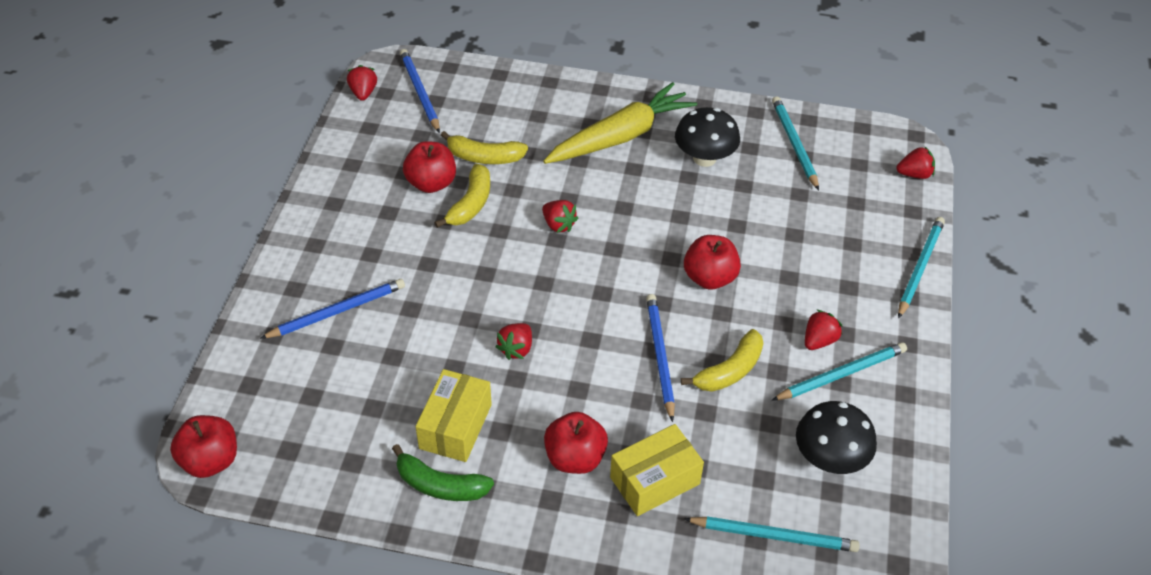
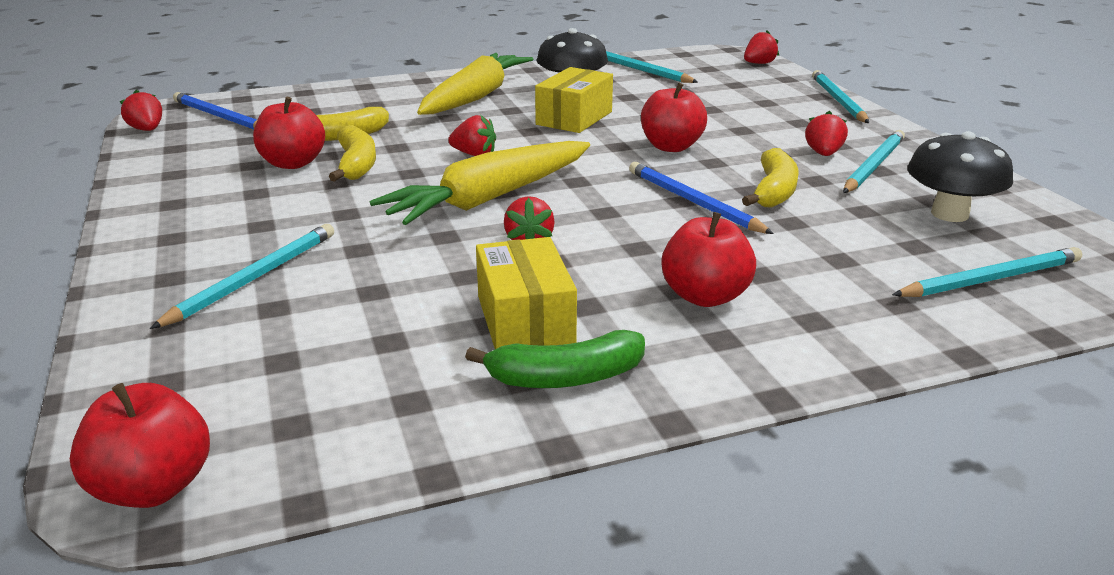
camera: 30 degrees left, 20 degrees down
blue pencil [260,279,405,339] -> turquoise pencil [150,224,334,329]
yellow box [610,424,704,516] -> yellow box moved to [535,67,613,133]
none -> yellow carrot [369,141,590,225]

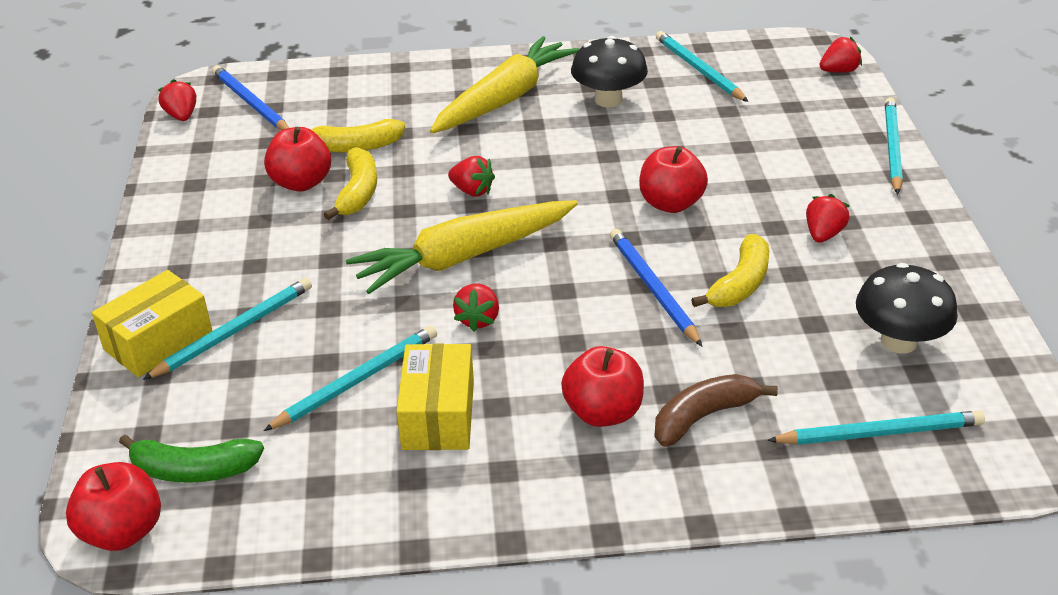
camera: 15 degrees right, 10 degrees up
green banana [465,330,645,388] -> green banana moved to [119,434,264,483]
yellow box [535,67,613,133] -> yellow box moved to [92,270,212,377]
turquoise pencil [843,130,905,193] -> turquoise pencil moved to [264,325,437,431]
none -> brown banana [654,374,778,447]

